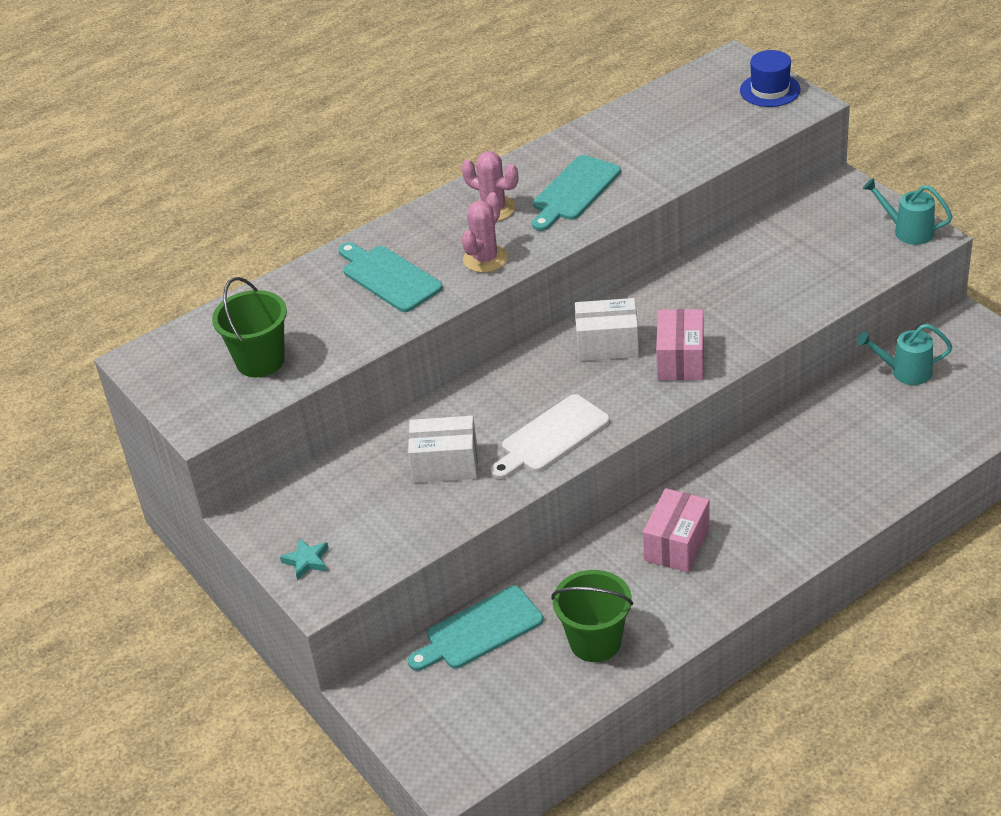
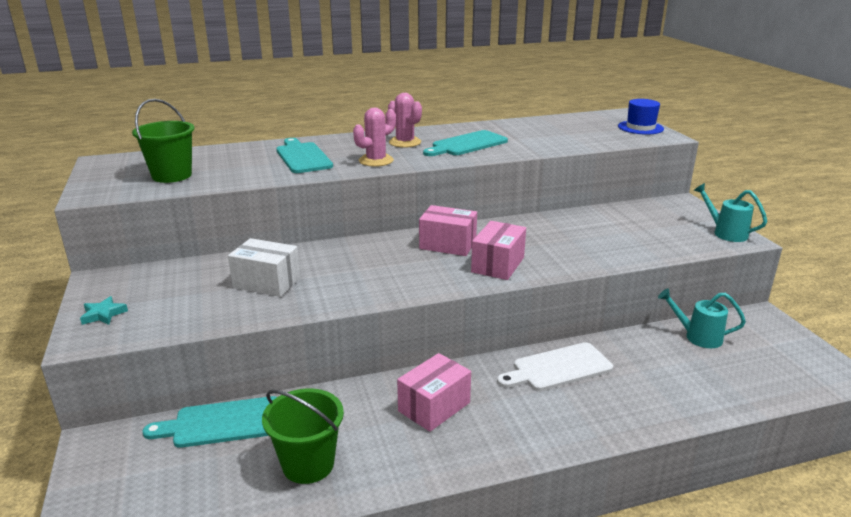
camera: 15 degrees right, 15 degrees down
white cutting board [491,394,610,479] -> white cutting board moved to [497,342,613,391]
white box [575,298,639,361] -> pink box [419,205,477,256]

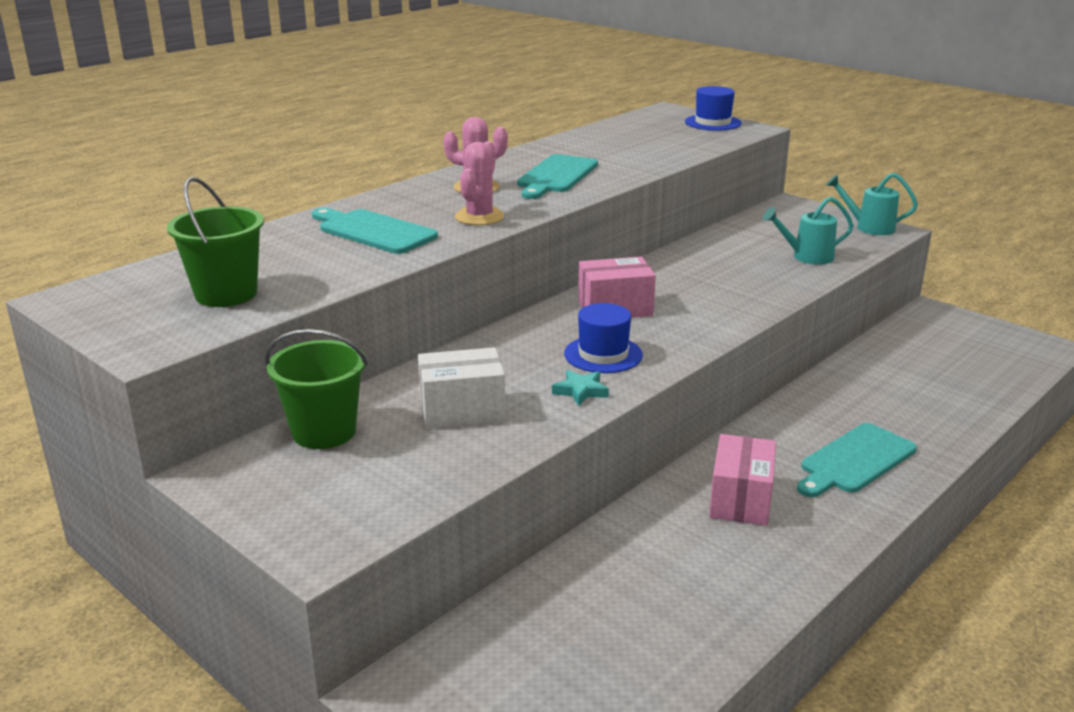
camera: 30 degrees left, 0 degrees up
turquoise star [80,296,128,325] -> turquoise star moved to [552,370,609,406]
turquoise cutting board [143,396,277,448] -> turquoise cutting board moved to [797,423,917,497]
green bucket [262,388,344,484] -> green bucket moved to [265,329,368,449]
pink box [471,221,526,280] -> none
white cutting board [497,342,613,391] -> none
turquoise watering can [658,289,746,348] -> turquoise watering can moved to [763,196,854,265]
none -> blue hat [564,303,643,373]

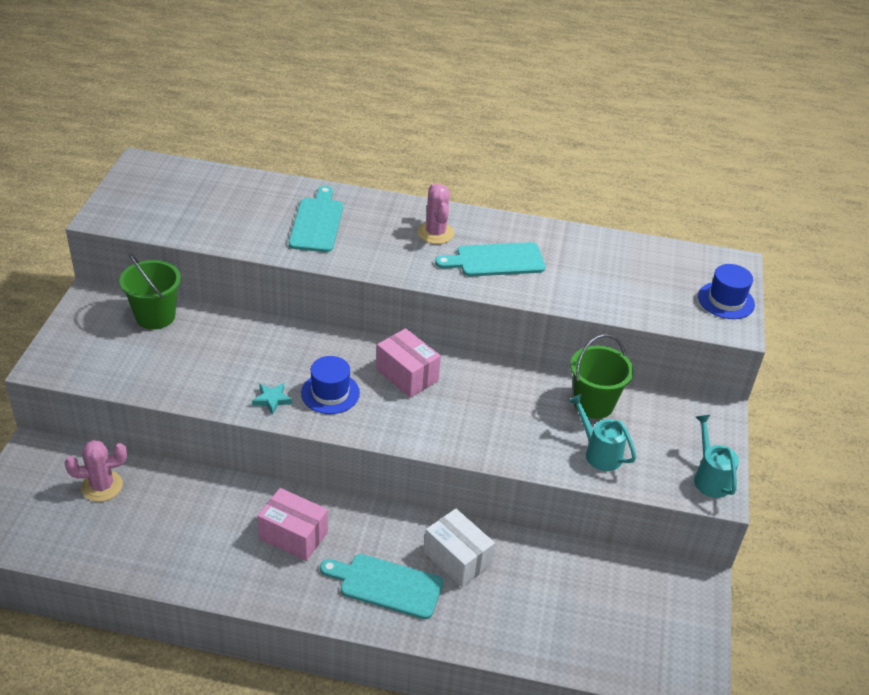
camera: 55 degrees right, 15 degrees up
green bucket [167,177,264,307] -> green bucket moved to [571,334,634,419]
white box [418,347,506,428] -> white box moved to [424,509,495,587]
pink cactus [455,141,504,225] -> pink cactus moved to [65,440,127,502]
pink box [709,434,776,526] -> pink box turned 45 degrees clockwise [257,488,328,561]

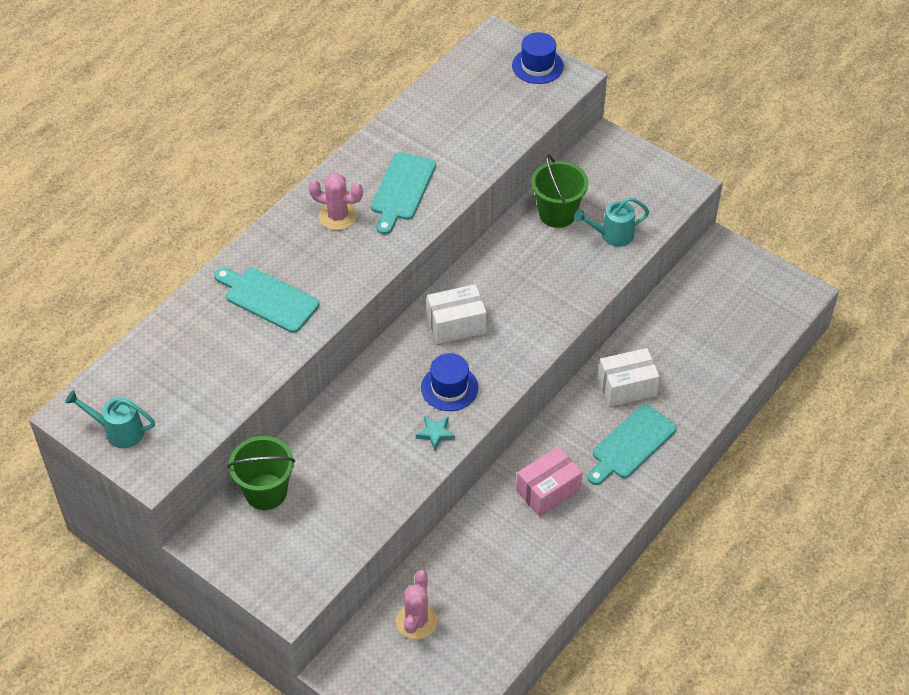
camera: 60 degrees left, 10 degrees up
pink box [376,328,441,398] -> white box [427,284,487,344]
turquoise watering can [694,415,739,498] -> turquoise watering can moved to [65,390,155,448]

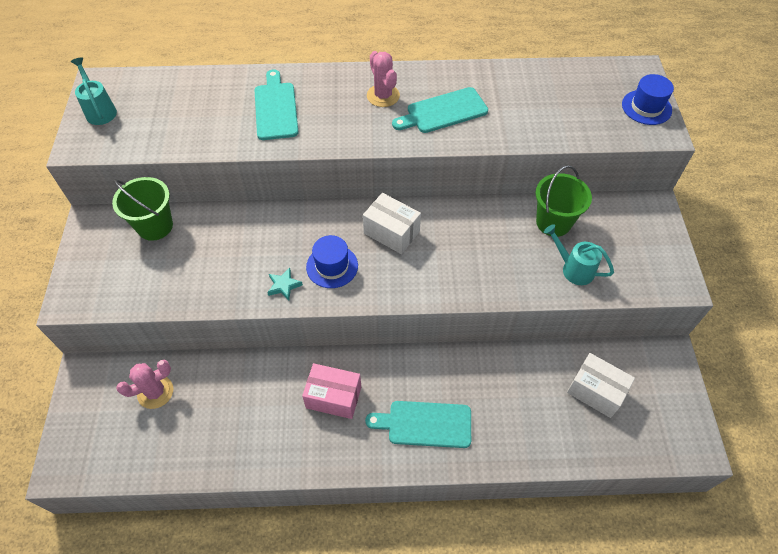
camera: 50 degrees right, 5 degrees up
white box [598,348,660,407] -> white box moved to [567,353,635,418]

